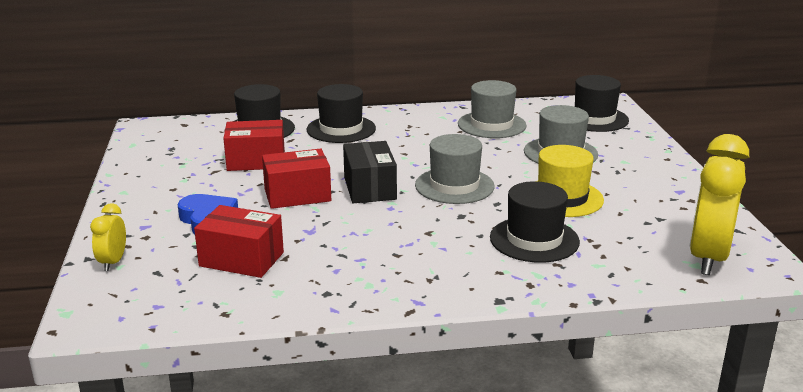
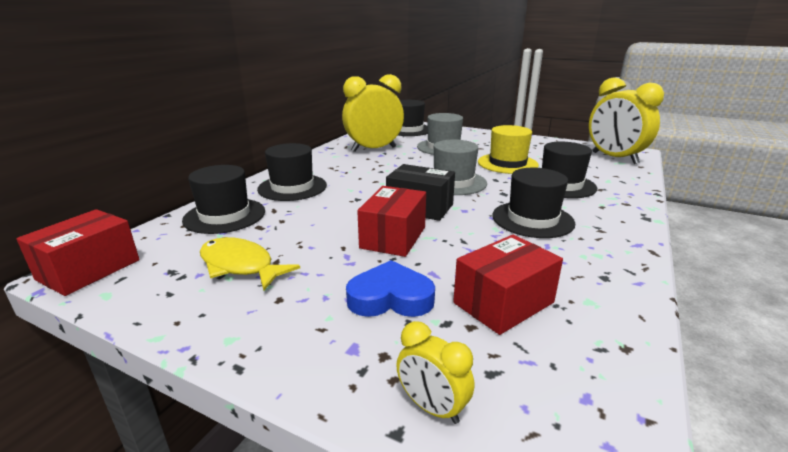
camera: 55 degrees left, 0 degrees up
red box [223,120,285,171] -> red box moved to [16,209,139,296]
grey hat [458,80,527,138] -> yellow clock [342,74,404,152]
none -> yellow fish [200,237,300,291]
none -> black hat [492,168,575,238]

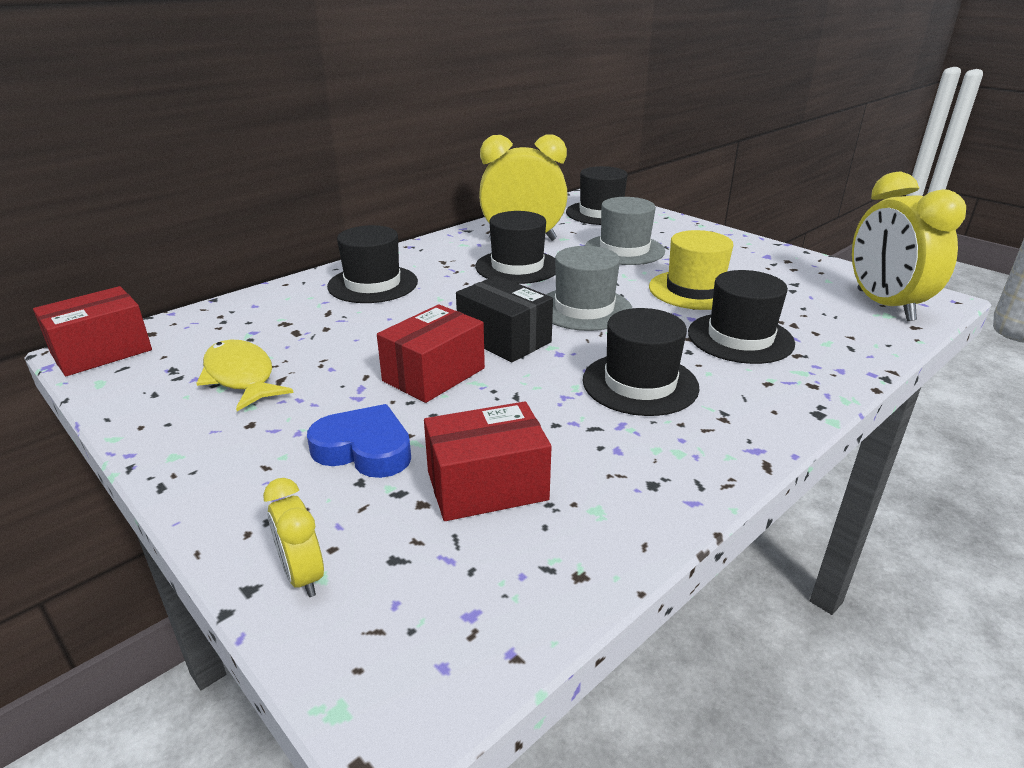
camera: 20 degrees right, 5 degrees up
black hat [182,165,265,234] -> black hat moved to [475,211,556,284]

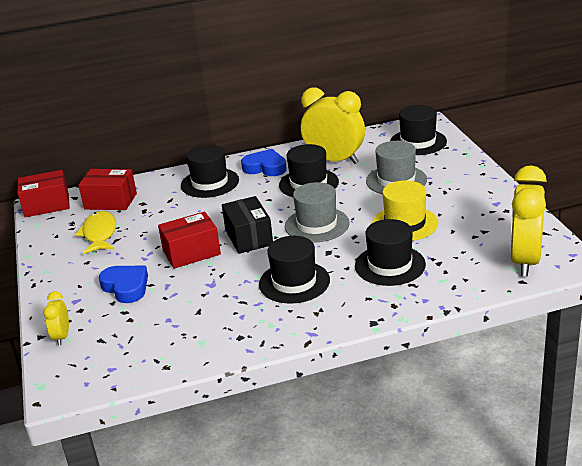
camera: 30 degrees right, 0 degrees up
red box [424,402,552,521] -> red box moved to [78,169,137,210]
none -> blue heart [241,149,287,176]

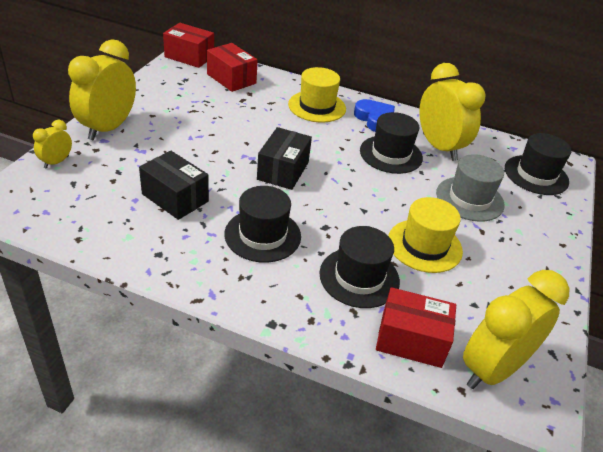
camera: 30 degrees right, 10 degrees up
yellow fish [74,211,116,254] -> none
blue heart [99,266,148,303] -> none
red box [158,211,221,269] -> red box moved to [376,287,456,368]
black hat [181,144,239,198] -> yellow hat [288,67,346,123]
grey hat [285,182,350,242] -> none
none -> yellow clock [68,39,136,140]
none -> black box [139,150,209,220]

